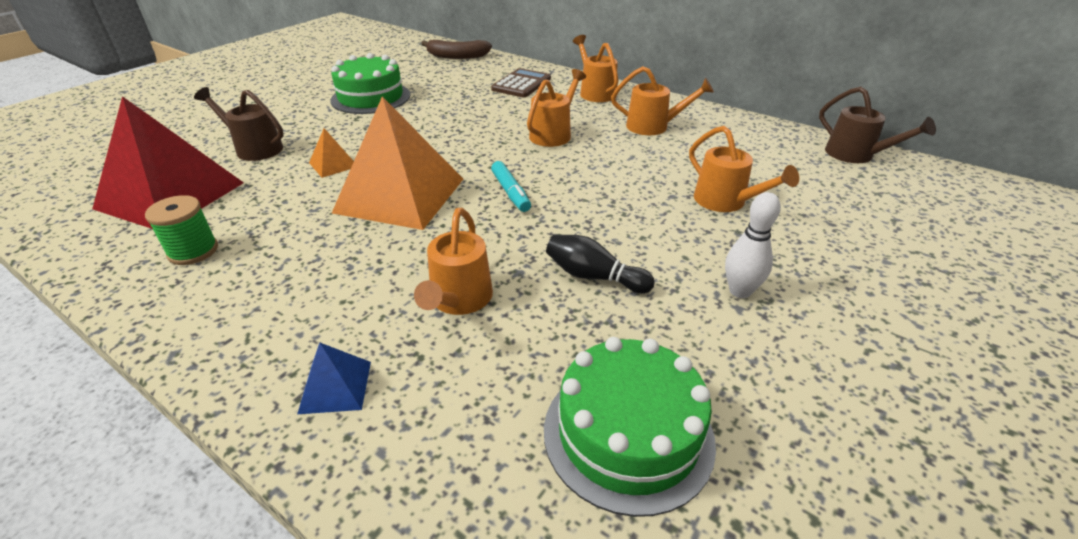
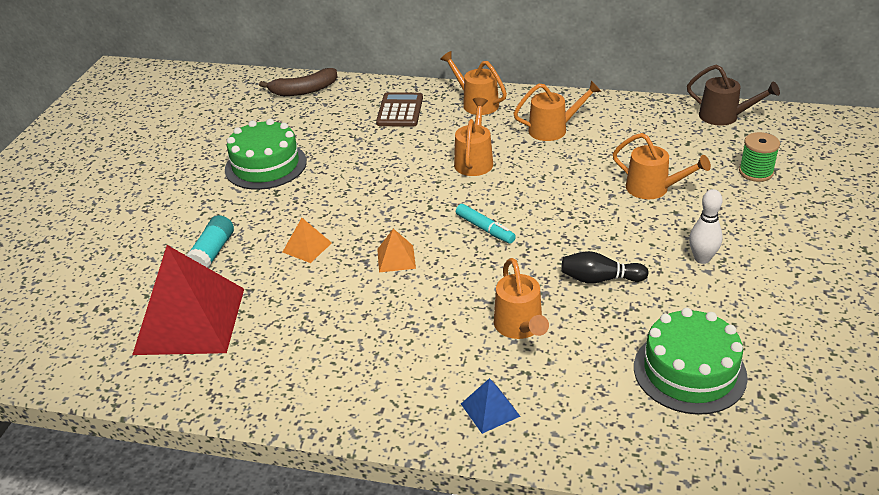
camera: 20 degrees left, 0 degrees up
green spool [145,195,218,265] -> green spool moved to [739,132,780,182]
brown watering can [194,87,284,161] -> turquoise glue stick [186,215,234,268]
orange pyramid [332,96,463,230] -> orange pyramid [377,228,416,272], size x0.42

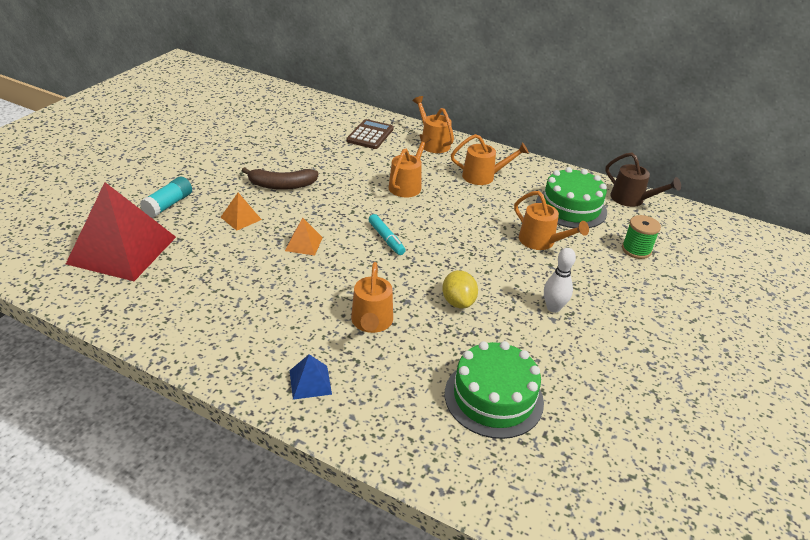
camera: 10 degrees right, 0 degrees up
green cake [225,119,307,190] -> green cake moved to [536,167,607,228]
brown banana [259,68,337,96] -> brown banana moved to [241,167,319,190]
black bowling pin [561,251,648,284] -> yellow lemon [442,270,478,308]

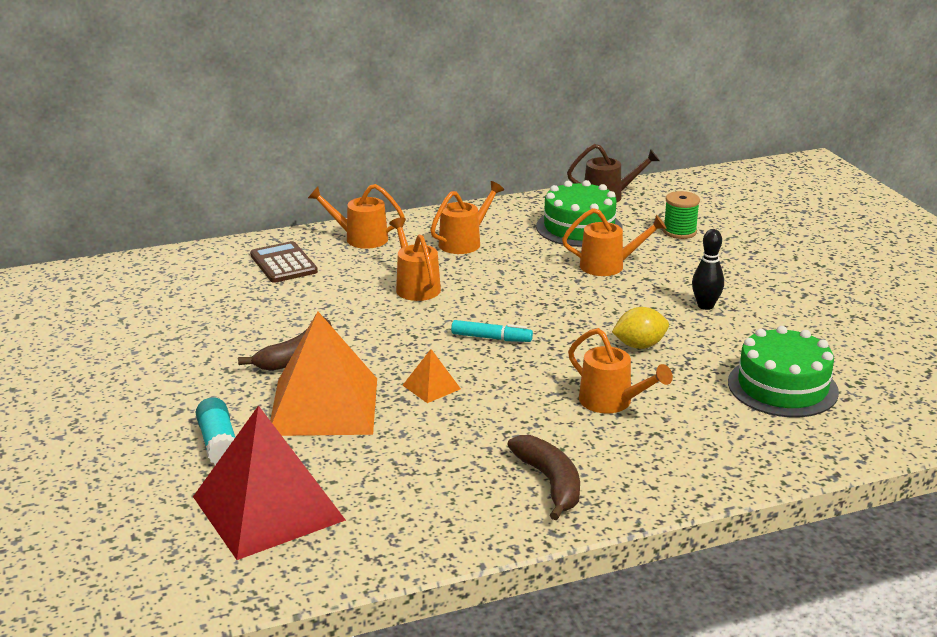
camera: 45 degrees left, 10 degrees down
orange pyramid [221,193,262,231] -> orange pyramid [270,311,377,436], size x2.38
blue pyramid [290,354,332,400] -> none
yellow lemon [442,270,478,308] -> yellow lemon turned 45 degrees counterclockwise [612,307,669,349]
white bowling pin [544,248,576,313] -> black bowling pin [692,229,724,310]
none -> brown banana [508,435,580,520]

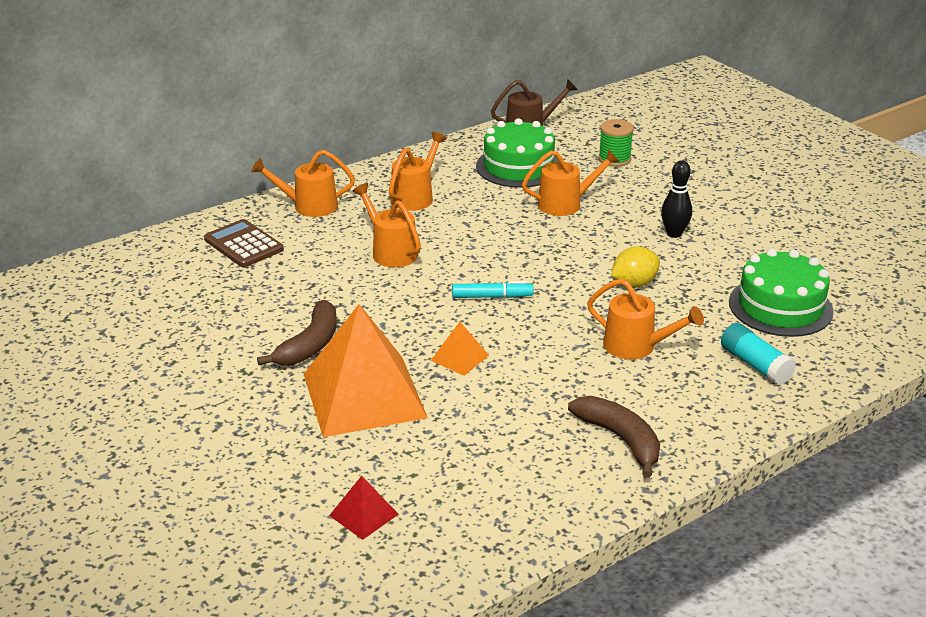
camera: 15 degrees left, 5 degrees up
red pyramid [193,405,346,560] -> red pyramid [329,476,399,540], size x0.42
turquoise glue stick [196,397,235,465] -> turquoise glue stick moved to [721,323,796,385]

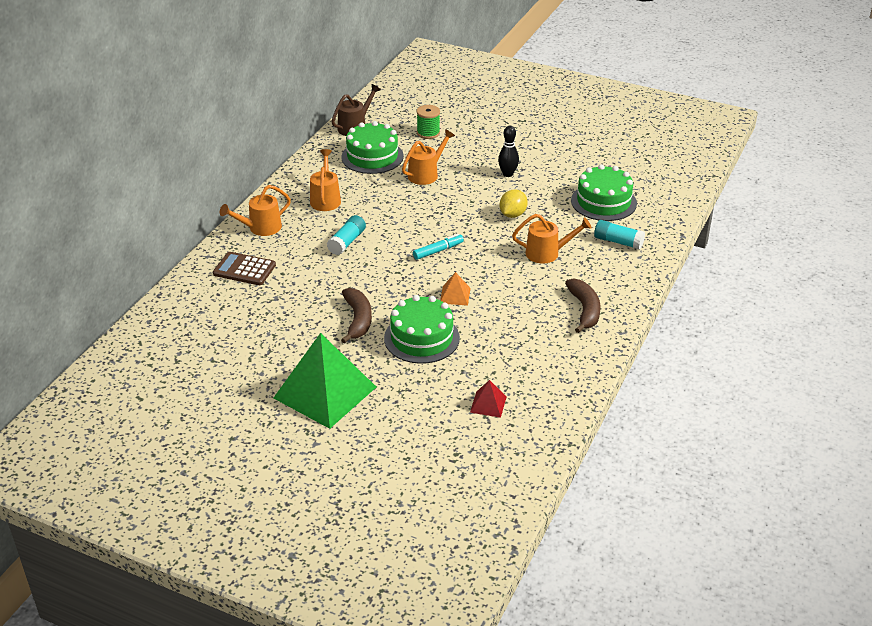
camera: 30 degrees left, 5 degrees up
orange pyramid [304,304,428,437] -> green cake [384,295,460,364]
orange watering can [353,183,421,267] -> turquoise glue stick [327,215,366,255]
brown banana [568,396,660,478] -> brown banana turned 60 degrees clockwise [565,278,600,333]
none -> green pyramid [273,333,376,429]

